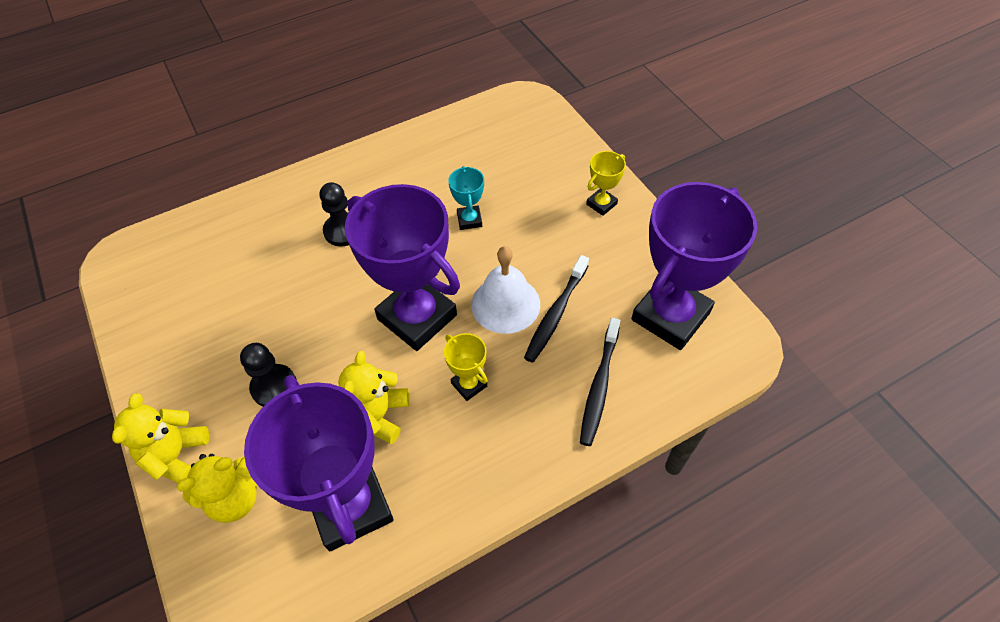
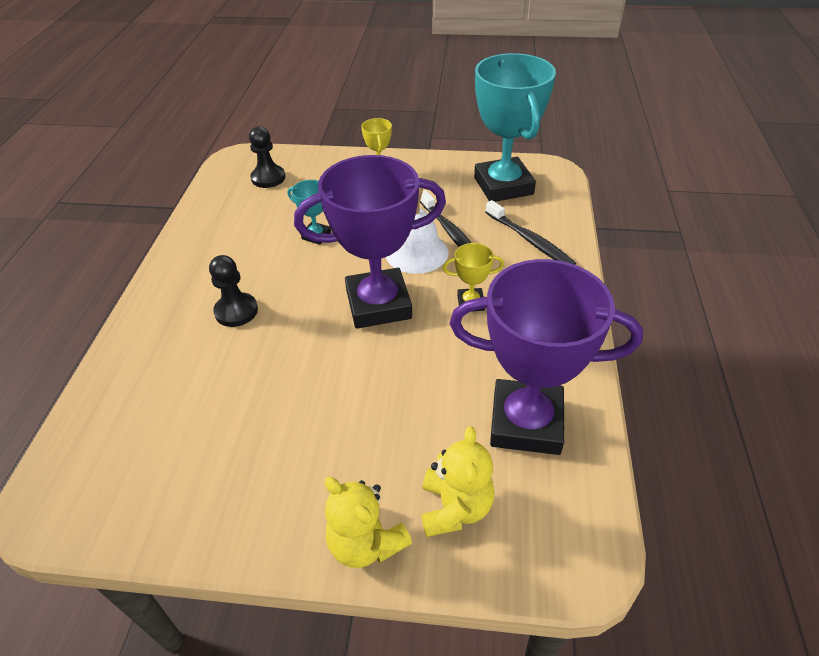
camera: 55 degrees left, 10 degrees down
black pawn [240,343,297,406] -> black pawn moved to [249,126,285,188]
yellow teddy bear [338,351,409,444] -> none
purple trophy [631,182,757,350] -> turquoise trophy [474,53,556,202]

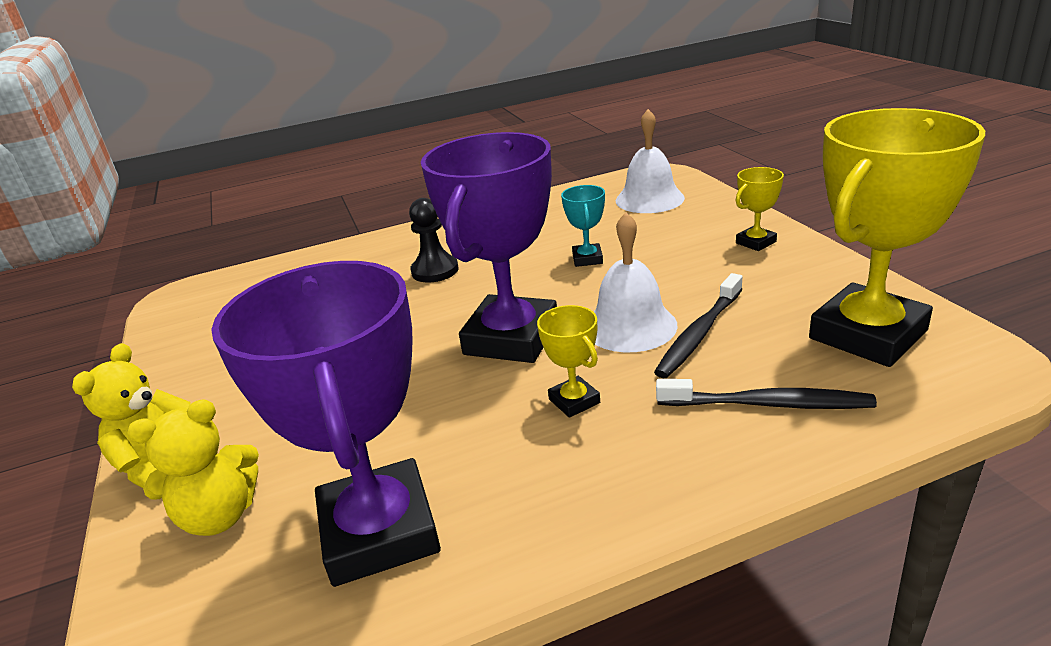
camera: 65 degrees right, 15 degrees down
black pawn [249,126,285,188] -> white bell [616,109,685,213]
purple trophy [294,155,446,329] -> purple trophy turned 60 degrees clockwise [421,132,557,363]
turquoise trophy [474,53,556,202] -> yellow trophy [809,108,985,367]
black toothbrush [486,200,576,265] -> black toothbrush turned 105 degrees counterclockwise [656,379,877,409]

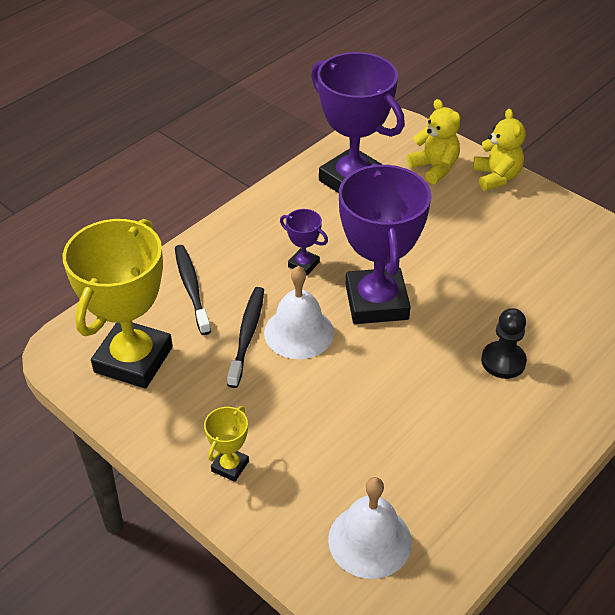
camera: 150 degrees right, 15 degrees up
yellow teddy bear [127,399,259,536] -> yellow teddy bear turned 105 degrees clockwise [407,99,460,184]
yellow trophy [537,305,600,418] -> purple trophy [280,209,328,275]
turquoise trophy [561,185,605,267] -> none
black toothbrush [656,379,877,409] -> black toothbrush turned 90 degrees clockwise [175,245,211,335]

